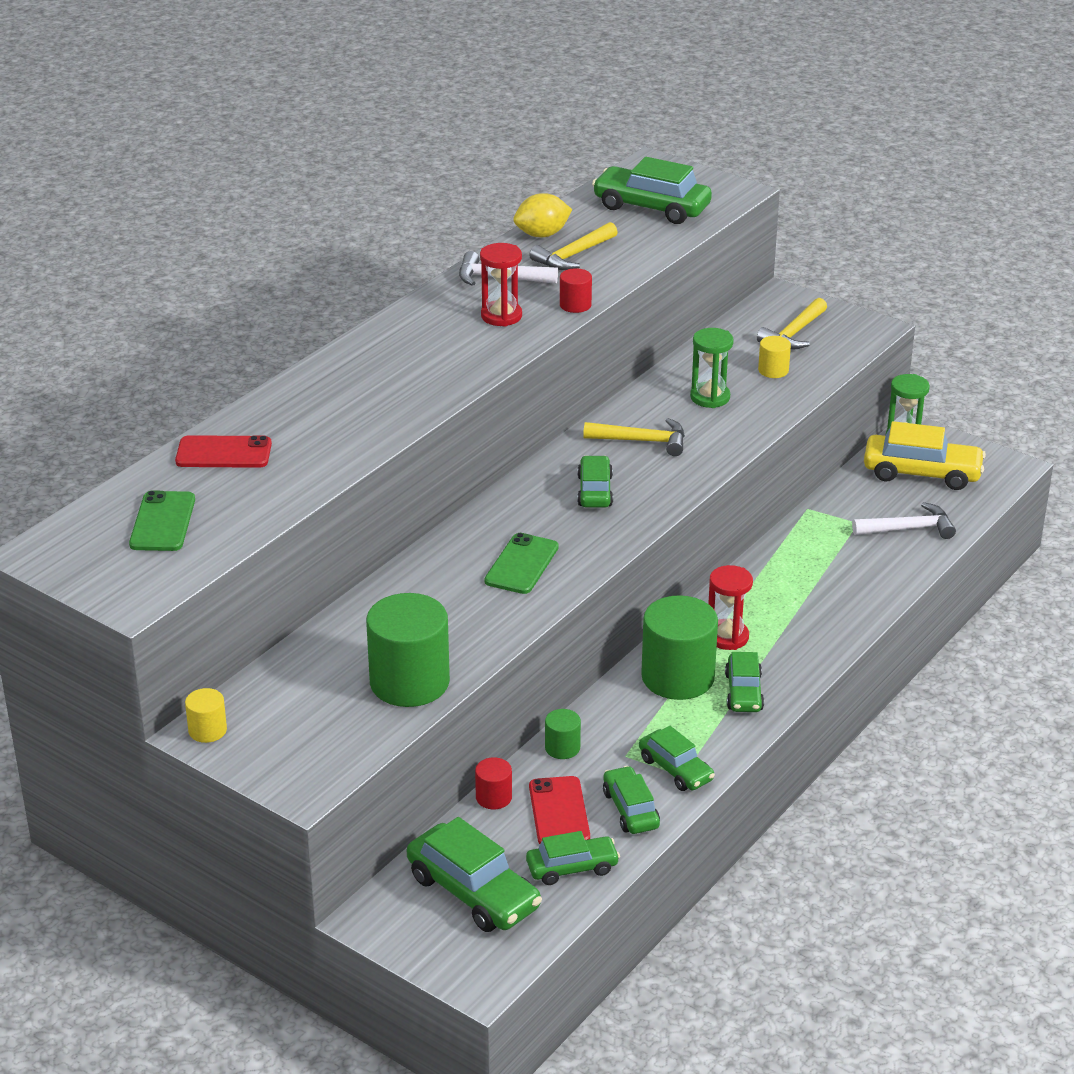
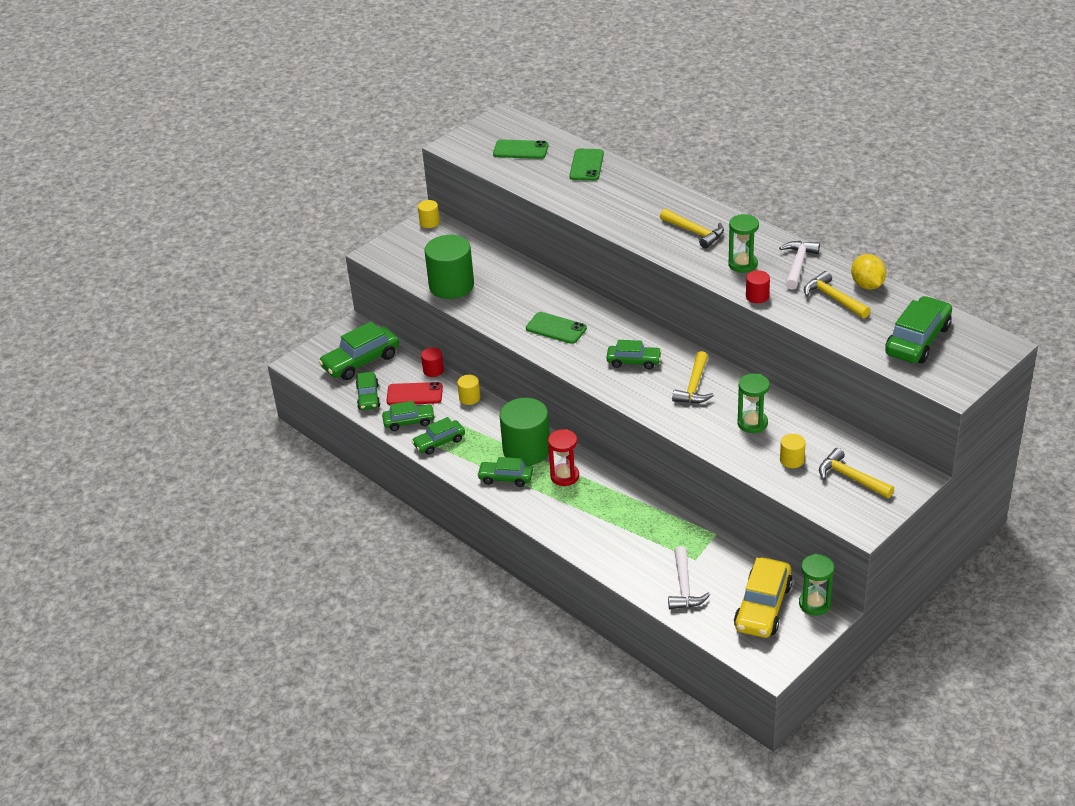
camera: 100 degrees right, 5 degrees up
red phone [175,435,272,468] -> green phone [569,149,604,181]
red hourglass [480,243,522,327] -> green hourglass [728,214,759,273]
green cylinder [545,709,581,759] -> yellow cylinder [457,375,480,405]
none -> yellow hammer [660,209,724,249]

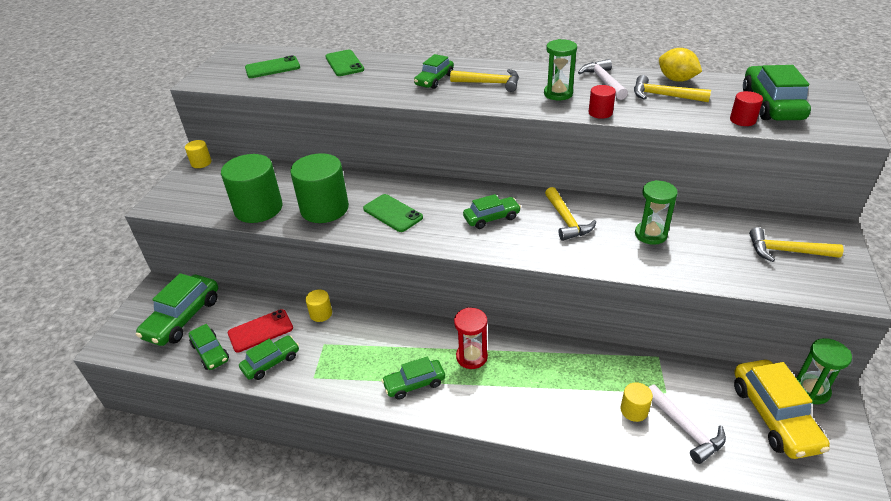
camera: 30 degrees left, 0 degrees up
green car [412,417,465,455] -> green car moved to [414,54,454,89]
red cylinder [421,348,444,377] -> red cylinder moved to [730,91,763,126]
green cylinder [500,398,550,465] -> green cylinder moved to [290,153,349,223]
green phone [526,312,587,344] -> green phone turned 45 degrees clockwise [363,194,423,232]
yellow cylinder [780,434,806,468] -> yellow cylinder moved to [620,382,653,422]

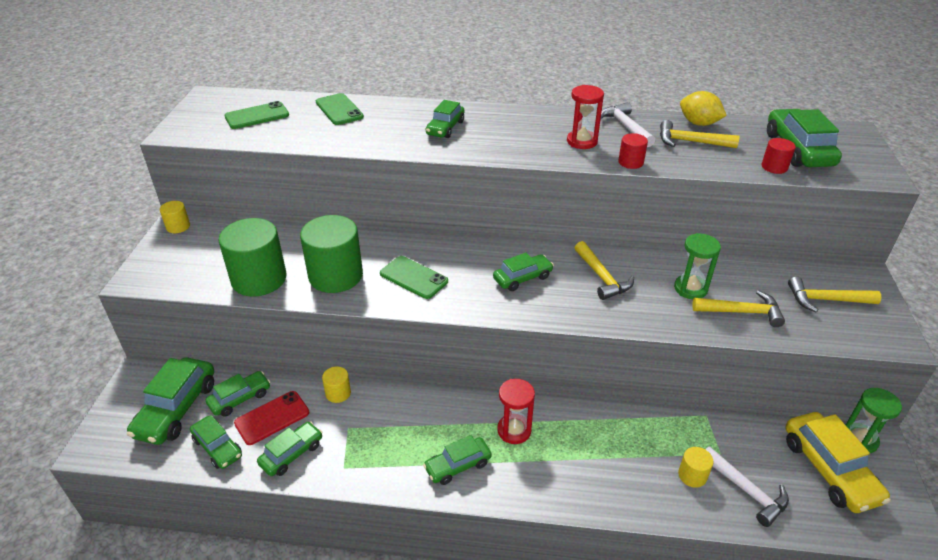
camera: 10 degrees left, 0 degrees up
yellow hammer [450,69,519,92] -> yellow hammer moved to [692,290,785,327]
green hourglass [544,39,577,100] -> red hourglass [567,85,604,149]
none -> green car [206,371,270,417]

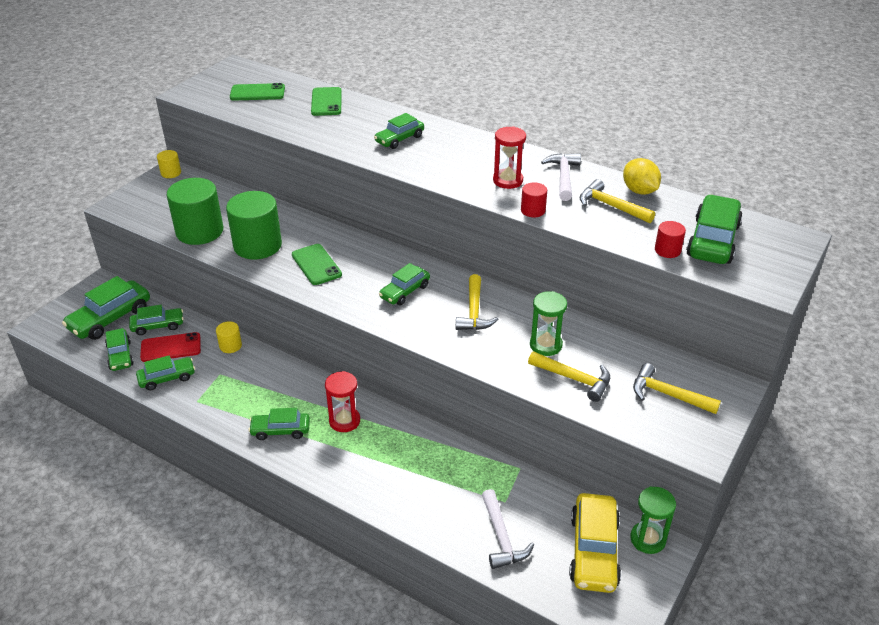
camera: 25 degrees right, 0 degrees up
green car [493,253,554,291] -> green car turned 135 degrees clockwise [379,263,430,305]
yellow cylinder [678,447,714,488] -> none

